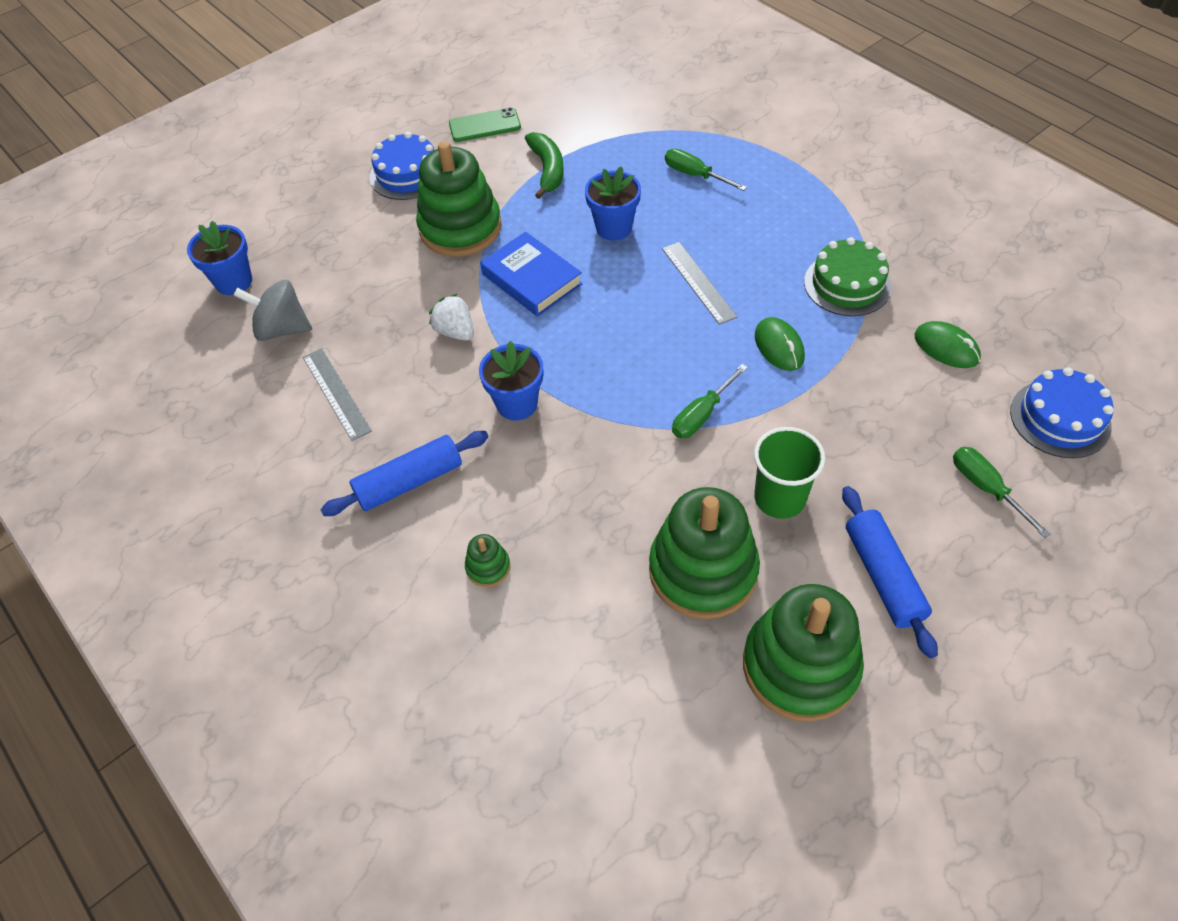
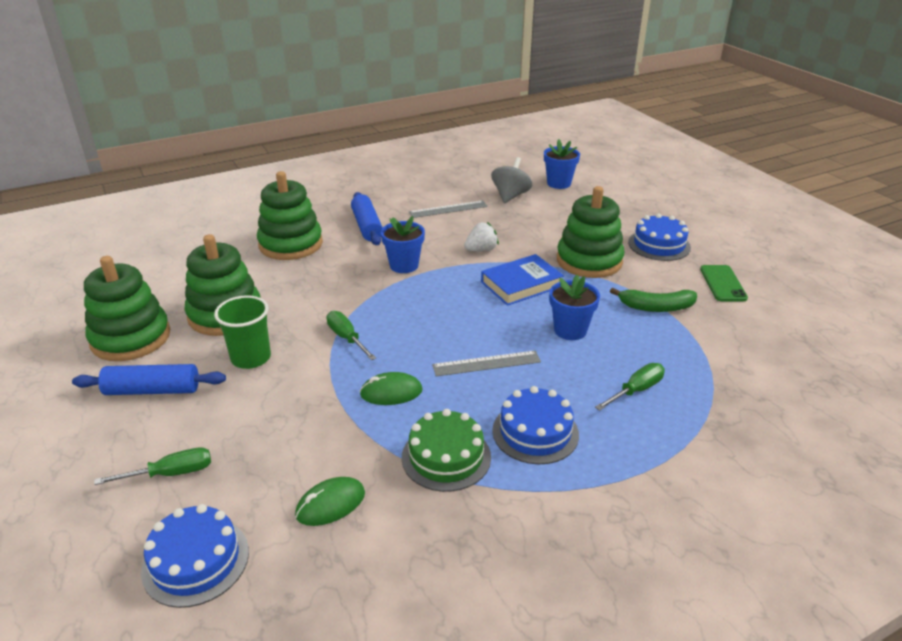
camera: 100 degrees right, 20 degrees down
green stacking toy [465,534,511,587] -> green stacking toy [257,171,323,260], size x2.38
none -> blue cake [492,386,579,464]

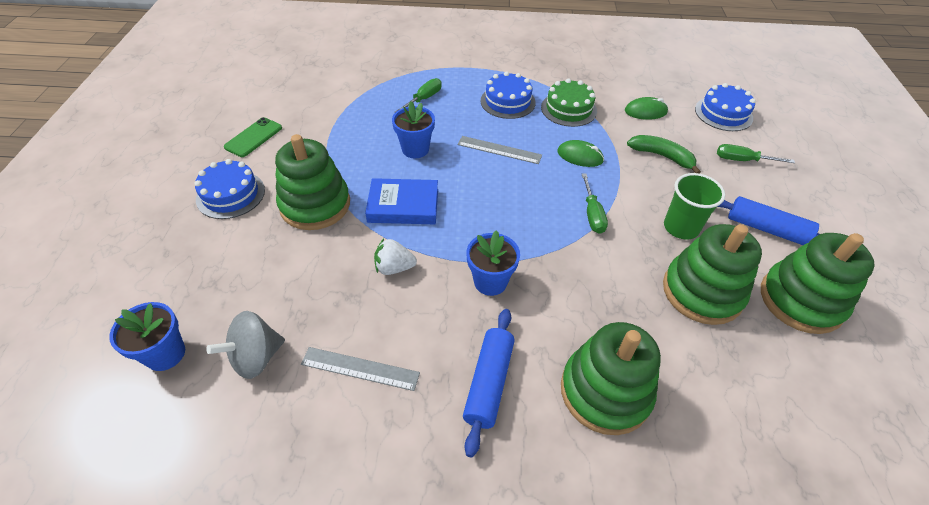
camera: 150 degrees left, 15 degrees up
green screwdriver [595,363,665,411] -> green screwdriver turned 135 degrees clockwise [395,78,442,112]
green banana [610,288,697,312] -> green banana moved to [627,135,701,174]

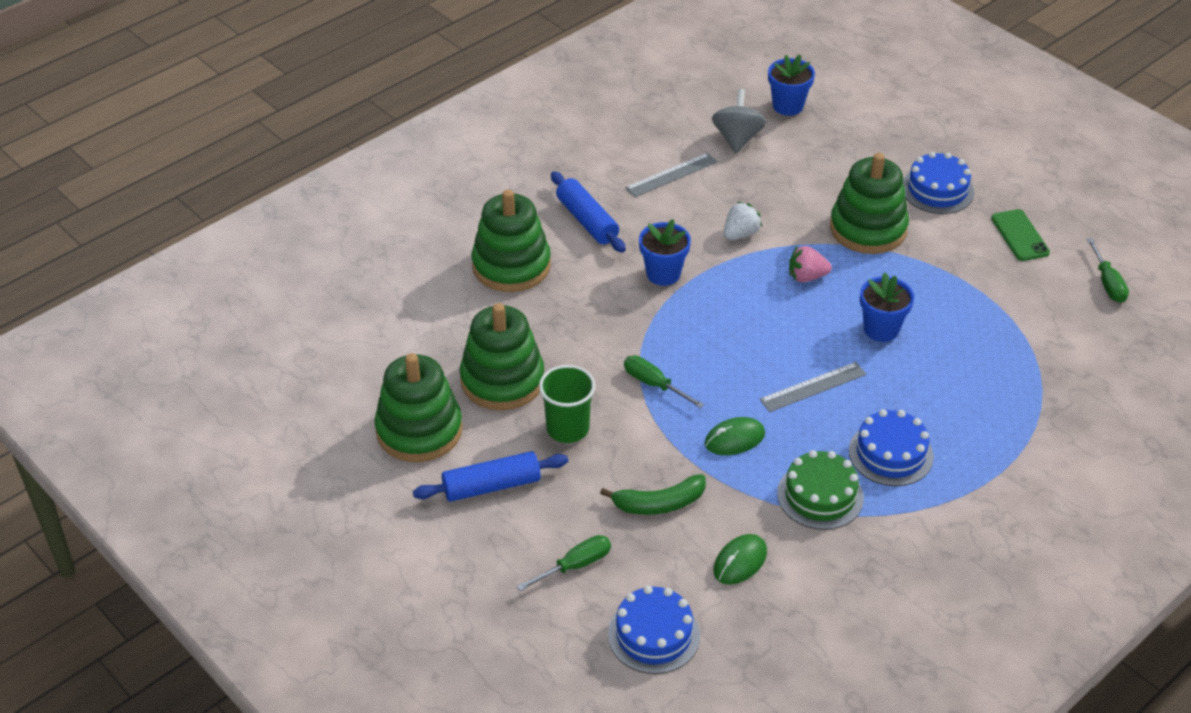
camera: 135 degrees right, 5 degrees down
blue book [365,178,438,224] -> pink strawberry [789,245,832,282]
green screwdriver [395,78,442,112] -> green screwdriver moved to [1087,238,1129,303]

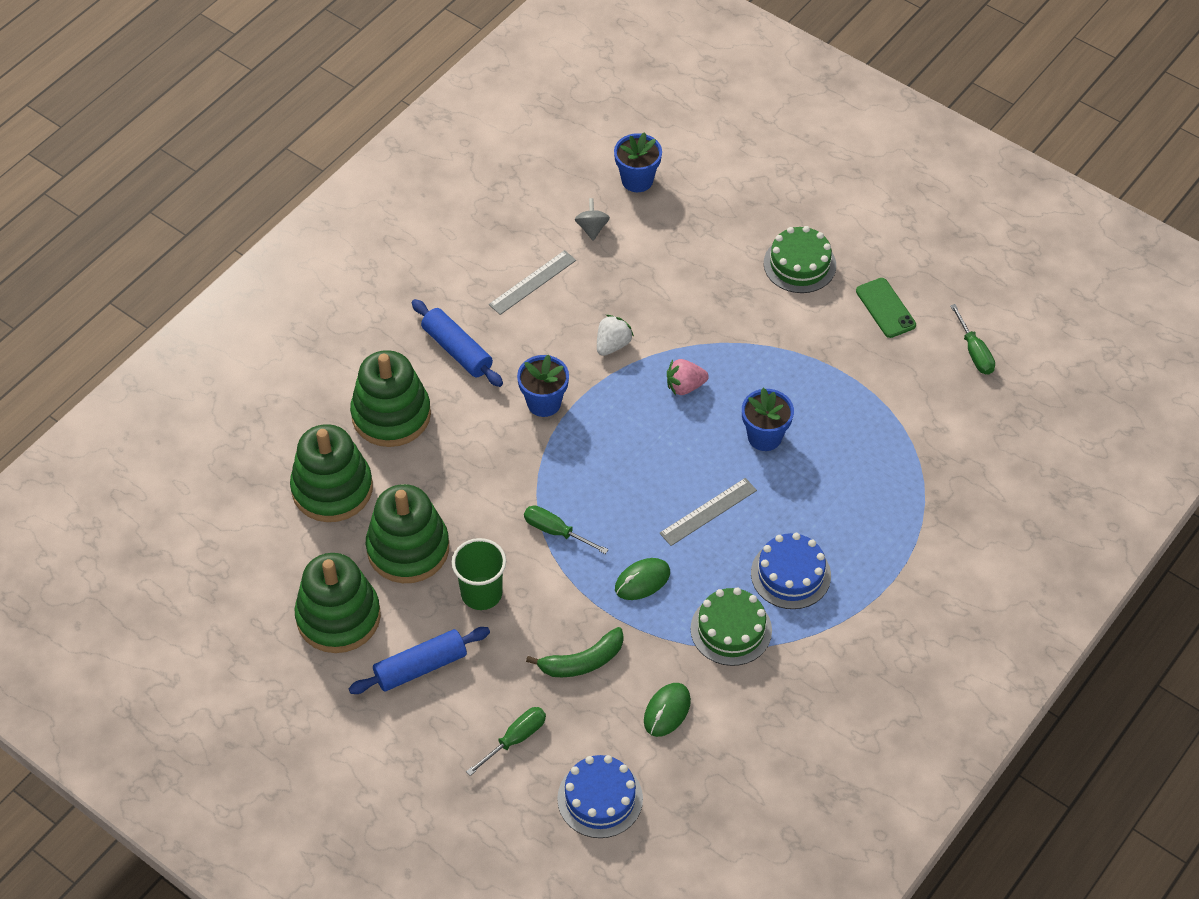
camera: 10 degrees left, 10 degrees up
grey spinning top [712,89,766,153] -> grey spinning top [575,198,610,240], size x0.63
green stacking toy [830,153,909,254] -> green stacking toy moved to [290,424,373,522]
blue cake [903,152,974,214] -> green cake [764,226,836,293]

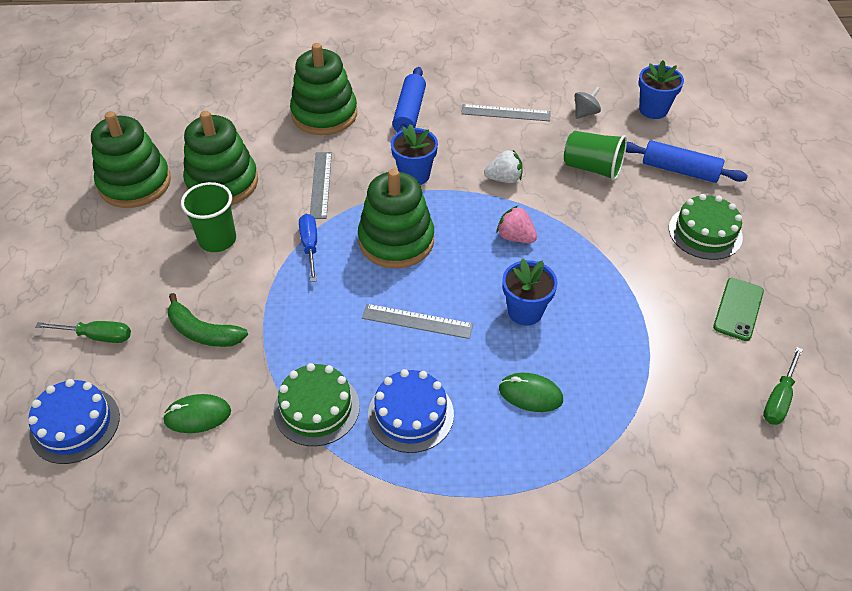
camera: 50 degrees right, 5 degrees down
green stacking toy [290,424,373,522] -> green stacking toy moved to [358,169,434,268]
blue rolling pin [348,627,490,694] -> blue rolling pin moved to [626,140,748,183]
green screwdriver [524,505,609,554] -> blue screwdriver [299,214,317,282]
green mouse [615,558,670,600] -> green mouse moved to [499,373,563,412]
none -> grey ruler [310,152,332,219]
none -> green cup [564,131,627,181]

